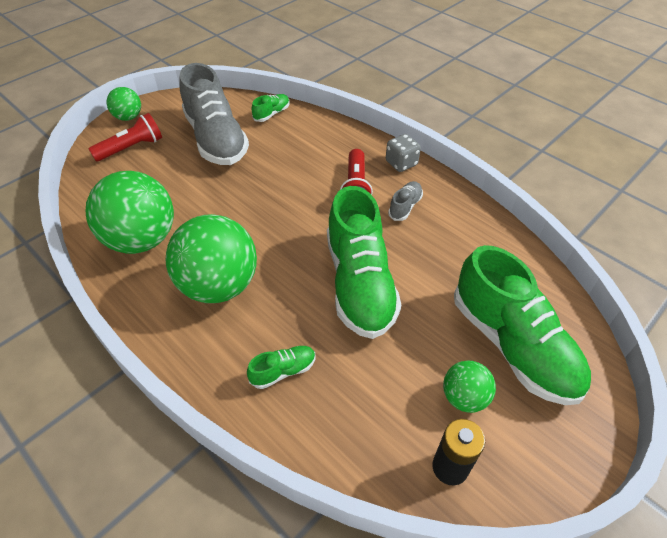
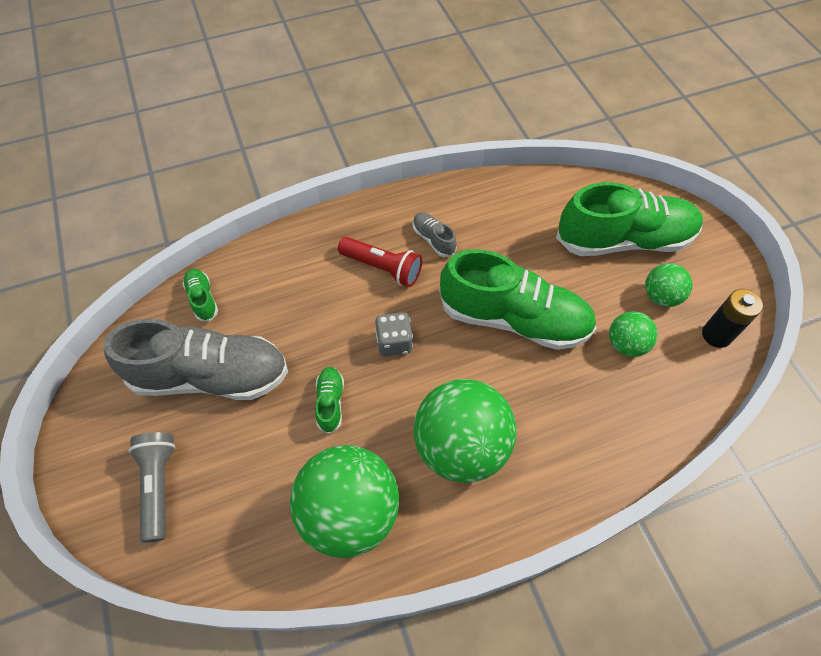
camera: 65 degrees left, 10 degrees up
red flashlight [88,113,162,162] -> grey flashlight [129,432,175,543]
green ball [107,87,141,121] -> green ball moved to [609,311,657,357]
green shoe [247,346,315,389] -> green shoe moved to [315,367,344,434]
grey dice [386,134,421,172] -> grey dice moved to [375,312,413,357]

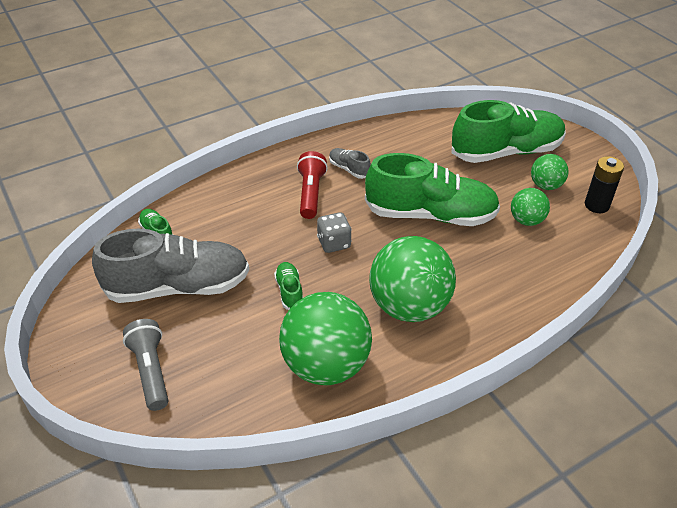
camera: 10 degrees left, 15 degrees down
red flashlight [338,237,422,287] -> red flashlight turned 105 degrees counterclockwise [297,151,328,219]

